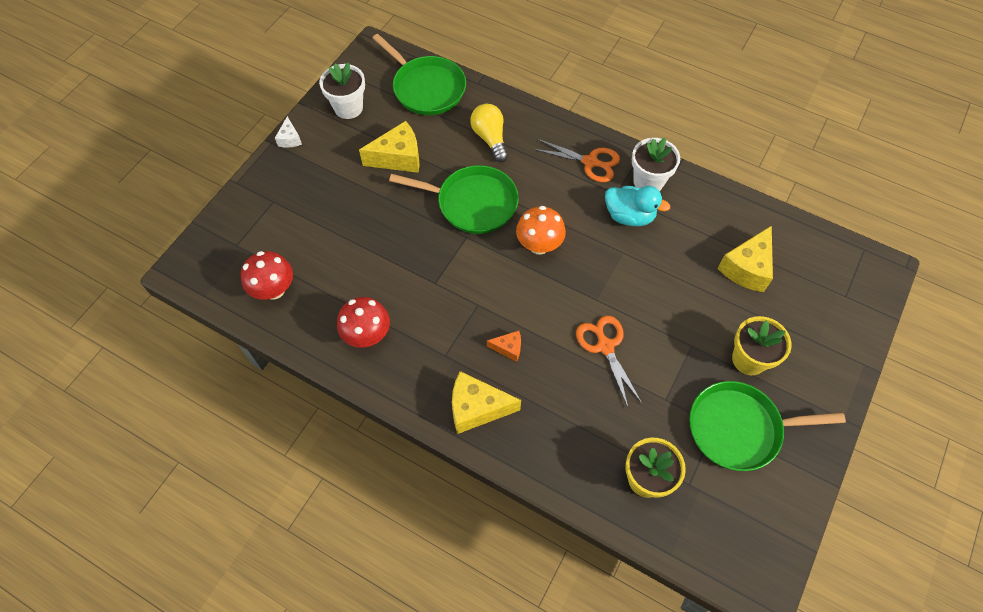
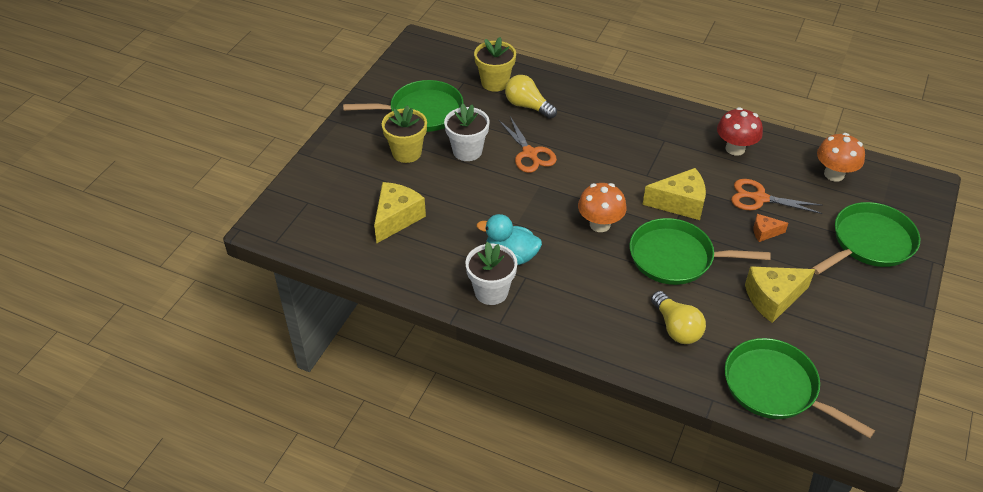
camera: 175 degrees right, 15 degrees down
red mushroom [241,251,293,300] -> orange mushroom [817,133,865,182]
white cheese [275,116,302,148] -> none
white flower pot [319,62,365,119] -> white flower pot moved to [444,104,490,161]
yellow cheese [452,371,521,434] -> yellow cheese moved to [643,168,706,220]
orange cheese [487,331,521,362] -> orange cheese moved to [754,214,788,242]
orange scissors [533,139,620,182] -> orange scissors moved to [731,179,823,214]
none -> yellow light bulb [505,75,557,119]
none -> green pan [811,202,920,275]

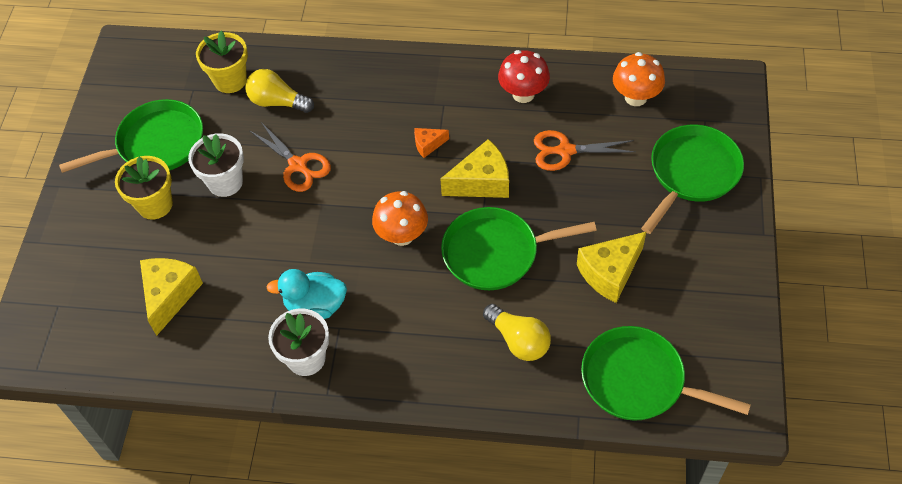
camera: 15 degrees left, 10 degrees up
orange cheese [754,214,788,242] -> orange cheese moved to [414,128,449,158]

